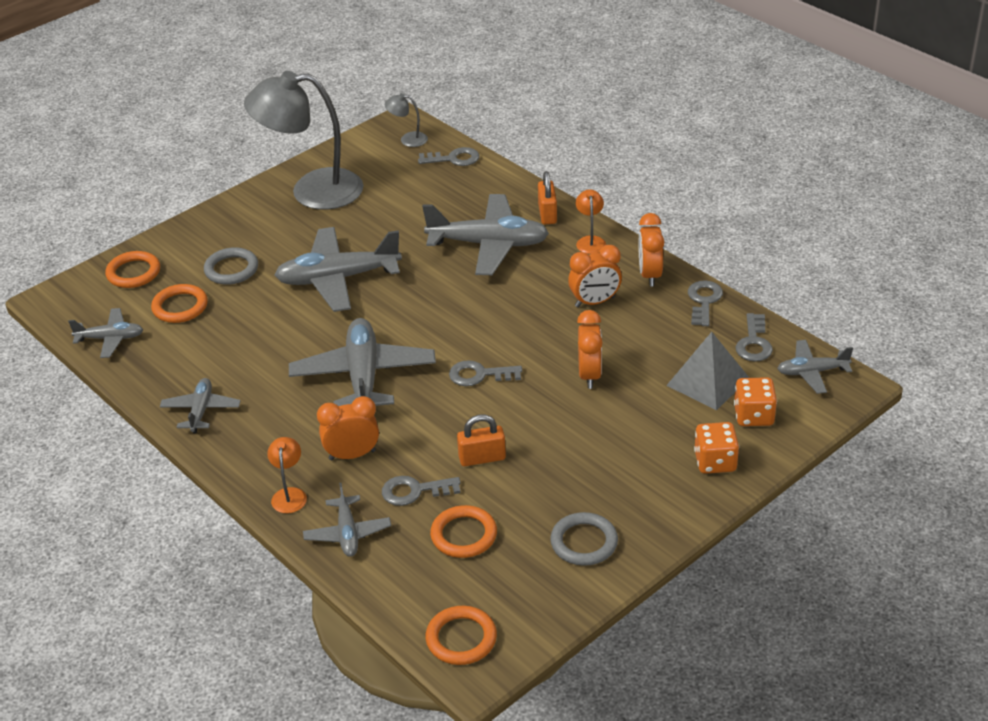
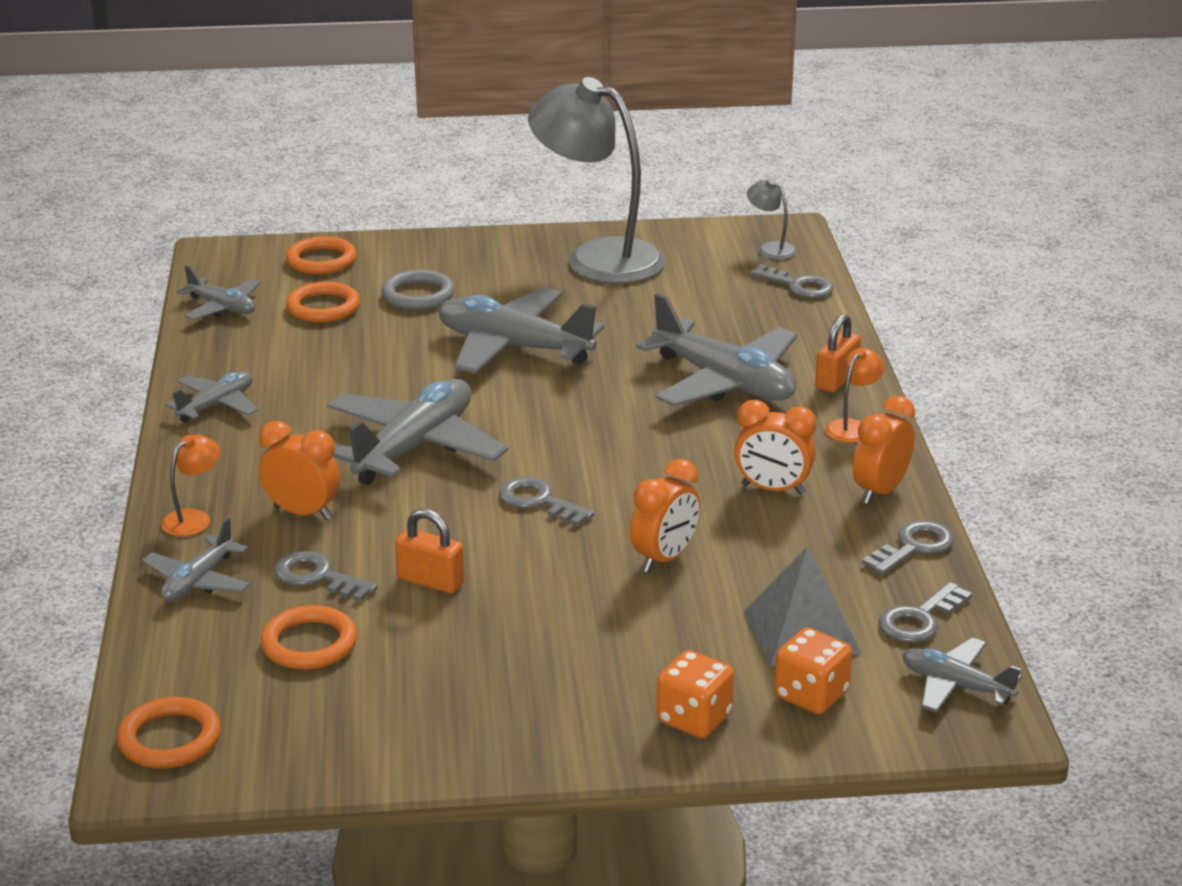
camera: 35 degrees right, 10 degrees down
grey ring [550,512,618,566] -> none

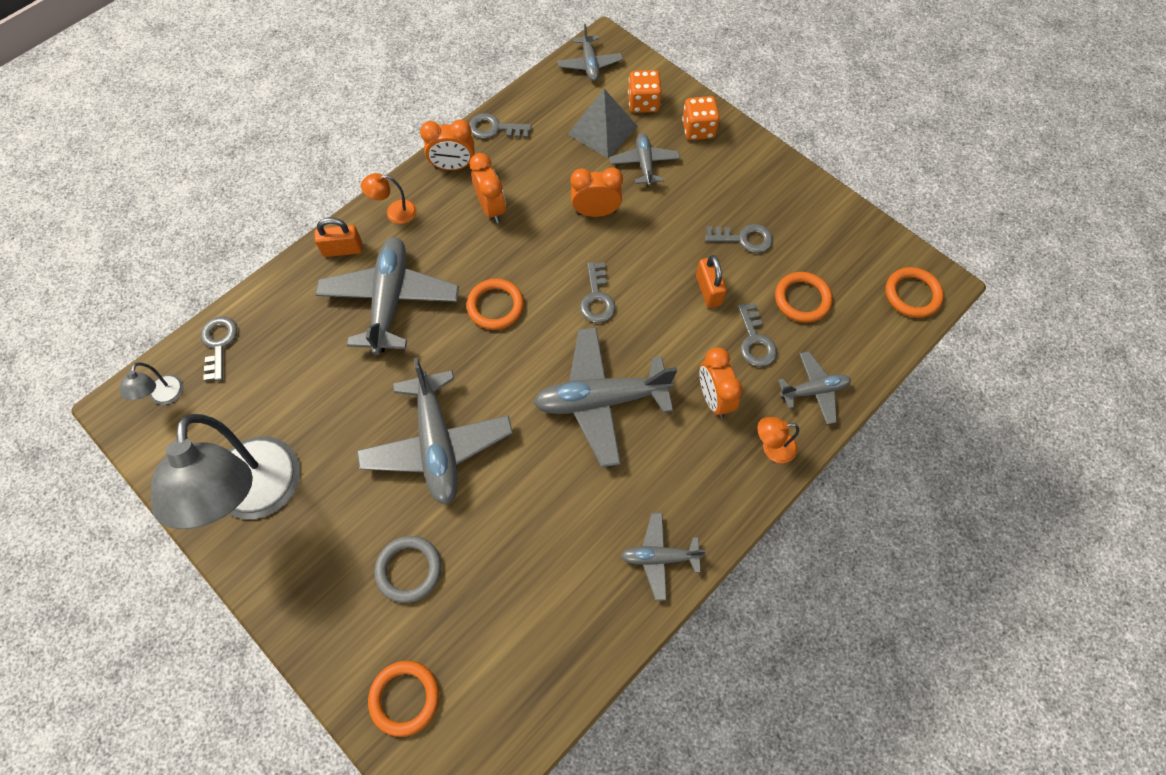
camera: 130 degrees left, 35 degrees up
grey plane [177,265,261,320] -> grey plane moved to [610,133,680,187]
orange ring [286,282,360,323] -> orange ring moved to [467,279,524,330]
grey key [879,582,972,643] -> grey key moved to [705,224,773,253]

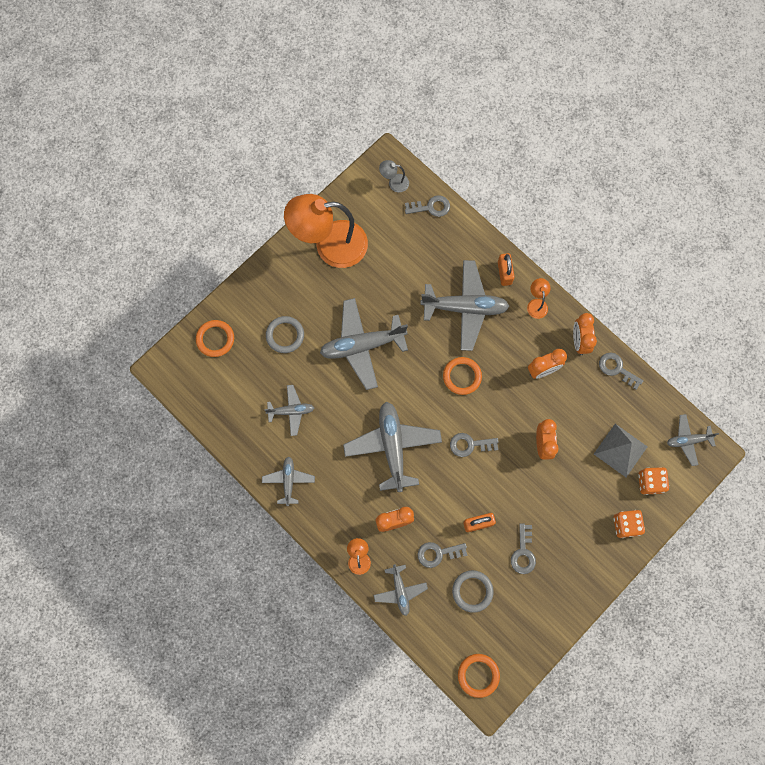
camera: 90 degrees right, 10 degrees up
grey lamp [151,414,300,529] -> orange lamp [284,194,368,268]
grey key [469,113,531,139] -> grey key turned 60 degrees counterclockwise [599,353,643,390]
grey plane [610,133,680,187] -> grey plane moved to [264,385,314,436]
orange ring [775,272,833,323] -> grey ring [452,570,494,613]

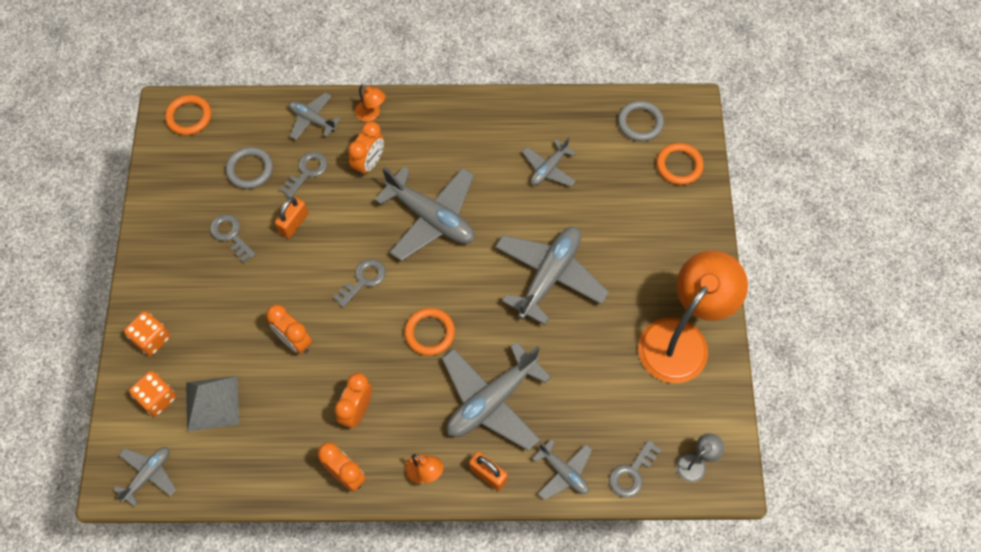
camera: 135 degrees right, 10 degrees down
grey plane [262,456,315,506] -> grey plane moved to [532,439,592,500]
grey ring [266,316,304,353] -> grey ring moved to [618,101,664,141]
grey key [599,353,643,390] -> none

